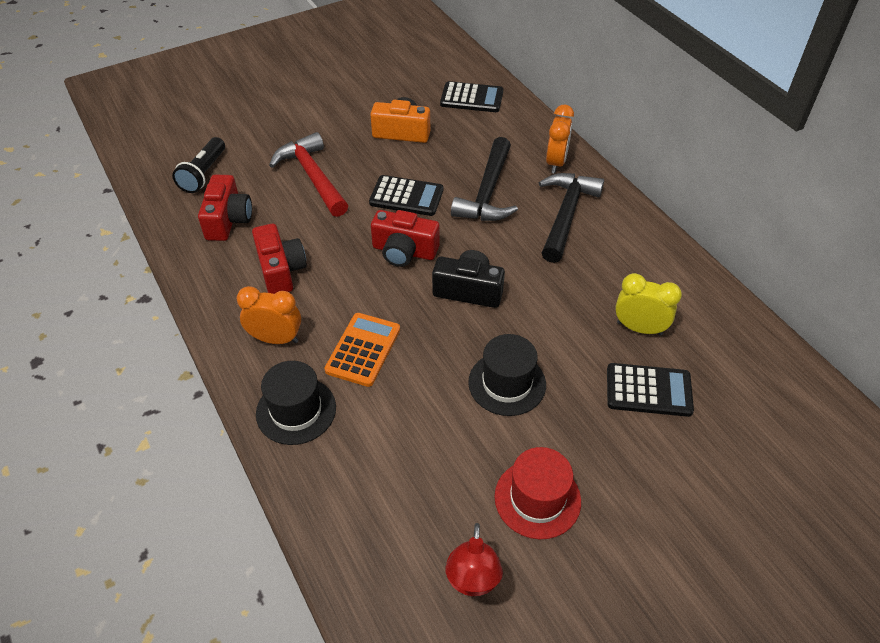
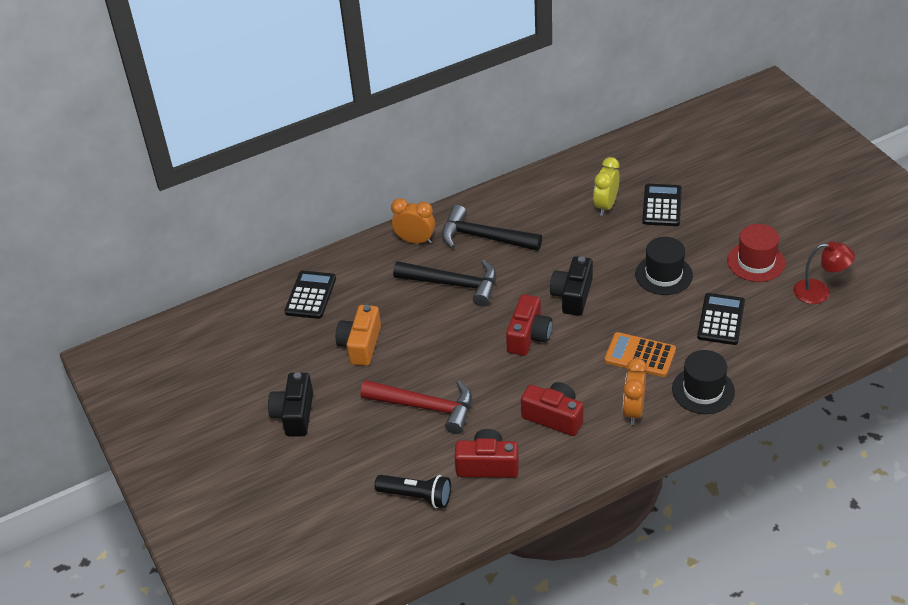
camera: 85 degrees left, 5 degrees down
red camera [252,224,307,294] -> red camera turned 45 degrees clockwise [521,382,583,436]
red hammer [269,132,348,217] -> red hammer turned 135 degrees counterclockwise [360,380,472,434]
black calculator [369,175,443,216] -> black calculator moved to [697,293,745,345]
none -> black camera [268,372,313,436]

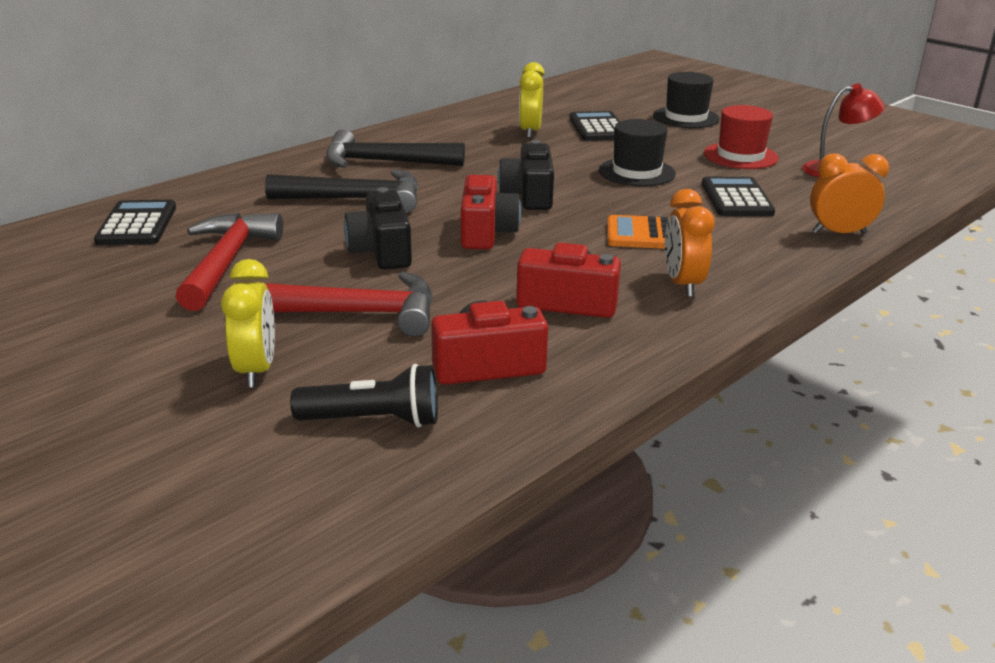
camera: 20 degrees left, 15 degrees down
black camera [268,372,313,436] -> black camera moved to [344,187,412,269]
orange camera [336,305,381,366] -> red hammer [175,213,283,311]
orange clock [391,198,435,244] -> orange clock moved to [810,154,889,234]
black hat [672,350,735,414] -> black hat moved to [653,72,720,128]
none -> yellow clock [221,259,275,387]

